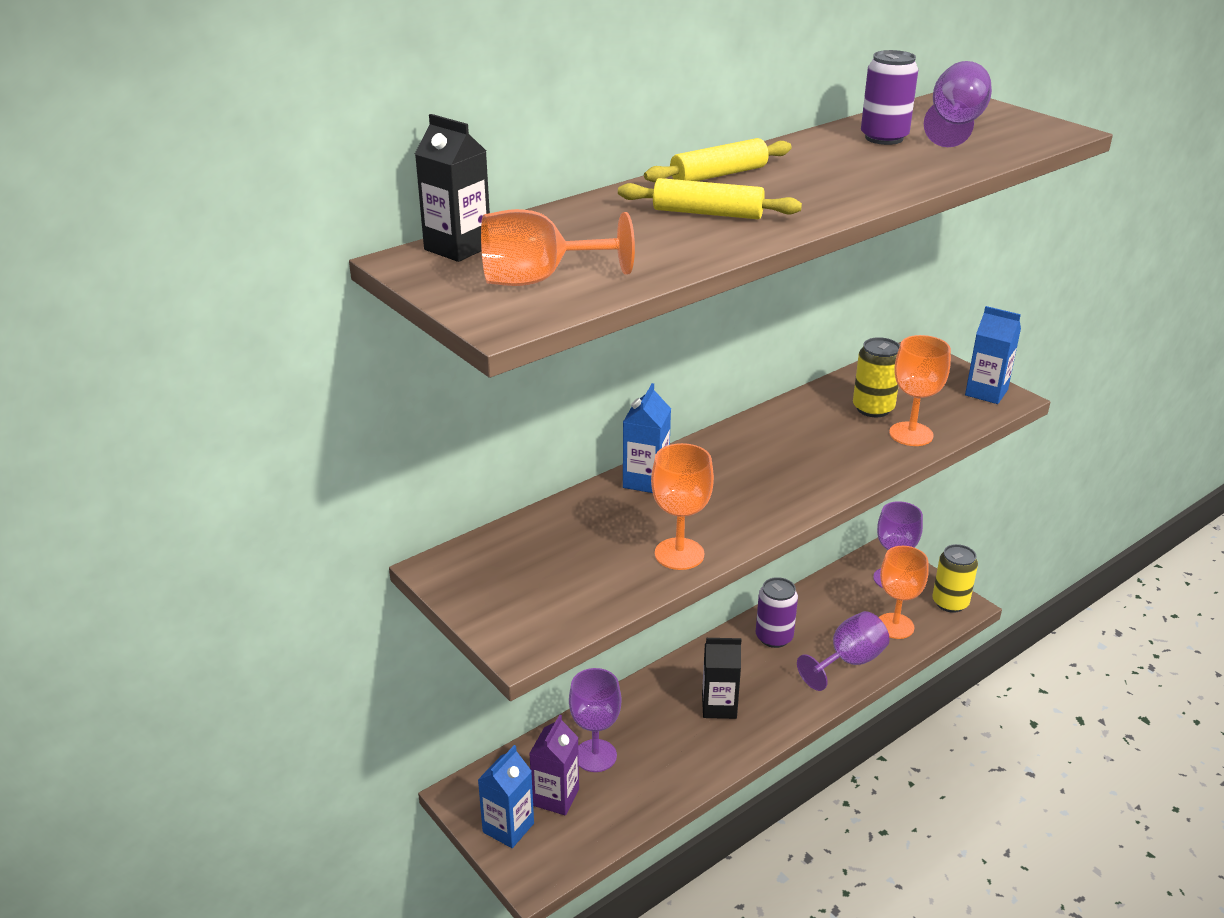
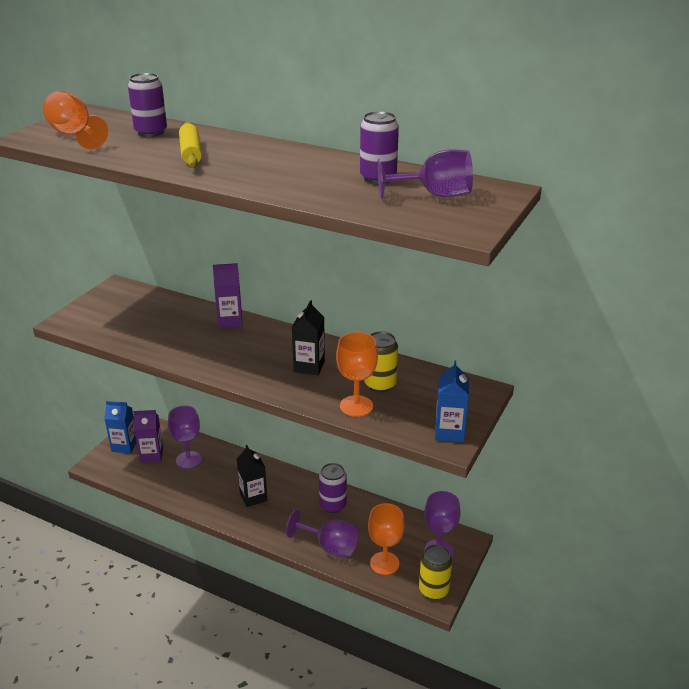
camera: 65 degrees right, 0 degrees up
black carton [415,114,490,262] -> black carton moved to [292,300,325,375]
blue carton [623,383,671,493] -> purple carton [213,263,243,328]
yellow rolling pin [644,138,792,182] -> none
orange goblet [651,443,714,570] -> none
none -> purple can [128,73,167,137]

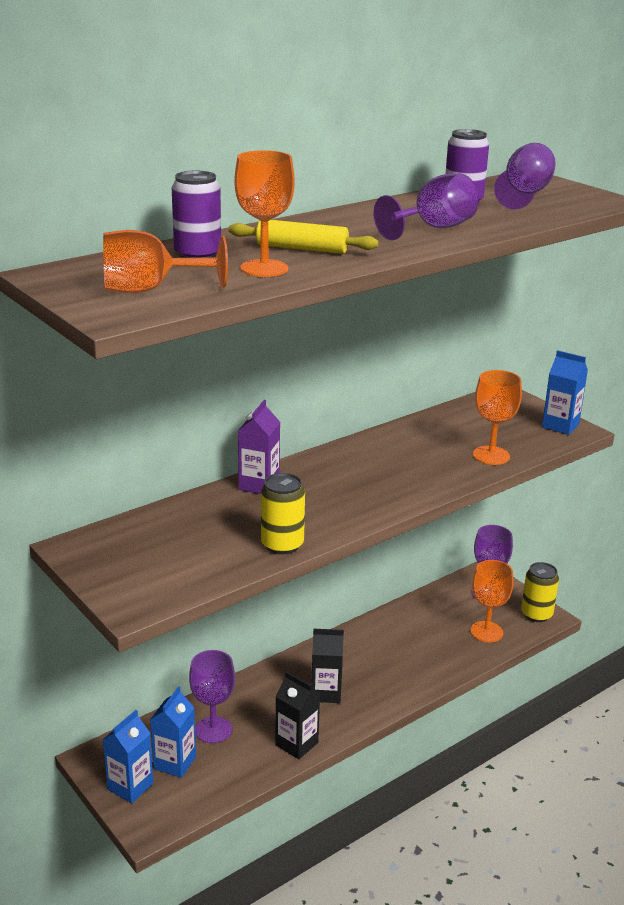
camera: 65 degrees left, 5 degrees down
purple carton [134,410,163,463] -> blue carton [150,686,196,778]
purple goblet [286,510,359,558] -> purple goblet moved to [374,173,479,240]
black carton [292,300,325,375] -> black carton moved to [275,672,320,759]
purple can [319,463,347,513] -> none
yellow can [364,331,398,392] -> yellow can moved to [261,473,305,555]
none -> orange goblet [235,150,295,277]

